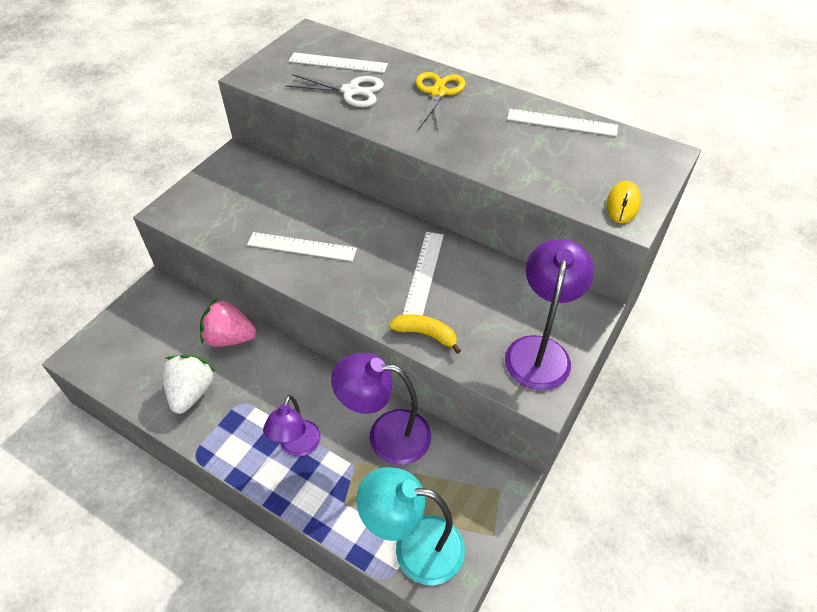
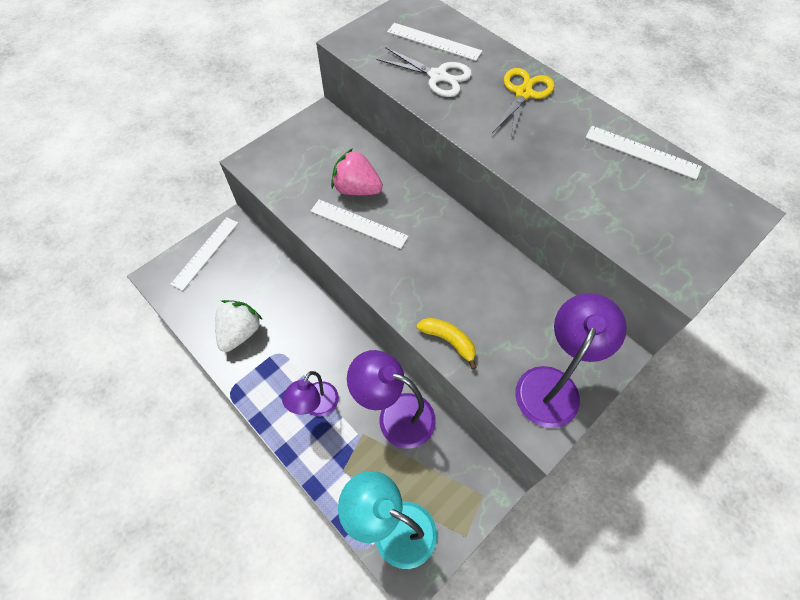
camera: 15 degrees right, 10 degrees up
pink strawberry [200,299,256,347] -> pink strawberry moved to [331,148,383,195]
white ruler [403,232,444,315] -> white ruler moved to [170,217,238,291]
yellow mouse [606,181,641,223] -> none

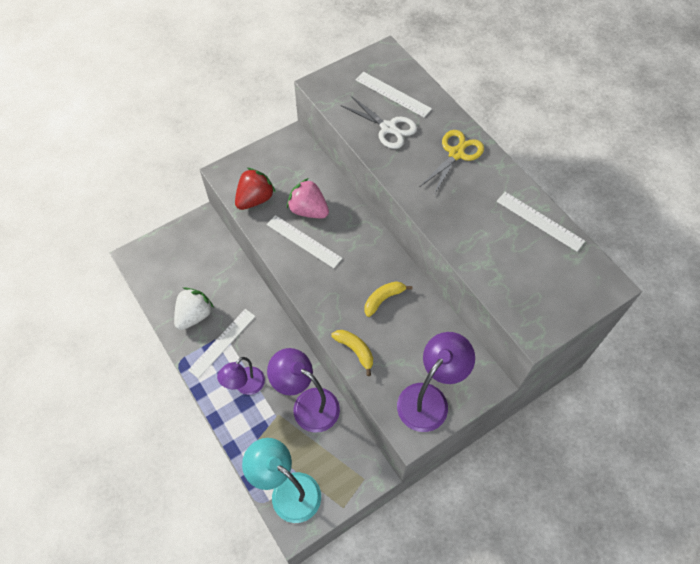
camera: 10 degrees right, 0 degrees up
white ruler [170,217,238,291] -> white ruler moved to [188,309,256,378]
none -> red strawberry [235,168,276,210]
none -> yellow banana [364,281,412,317]

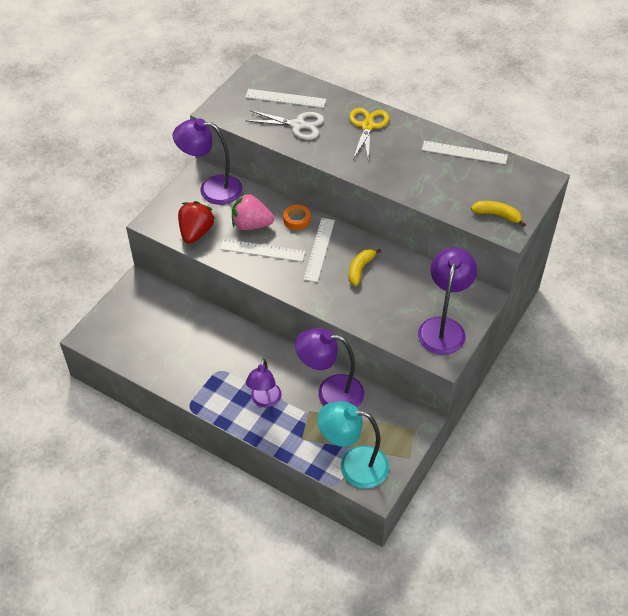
camera: 25 degrees left, 10 degrees down
white strawberry [174,287,214,330] -> none
white ruler [188,309,256,378] -> white ruler moved to [304,218,335,282]
yellow banana [331,330,373,376] -> yellow banana moved to [471,201,526,227]
none -> purple lamp [173,119,243,205]
none -> orange tape [283,205,311,230]

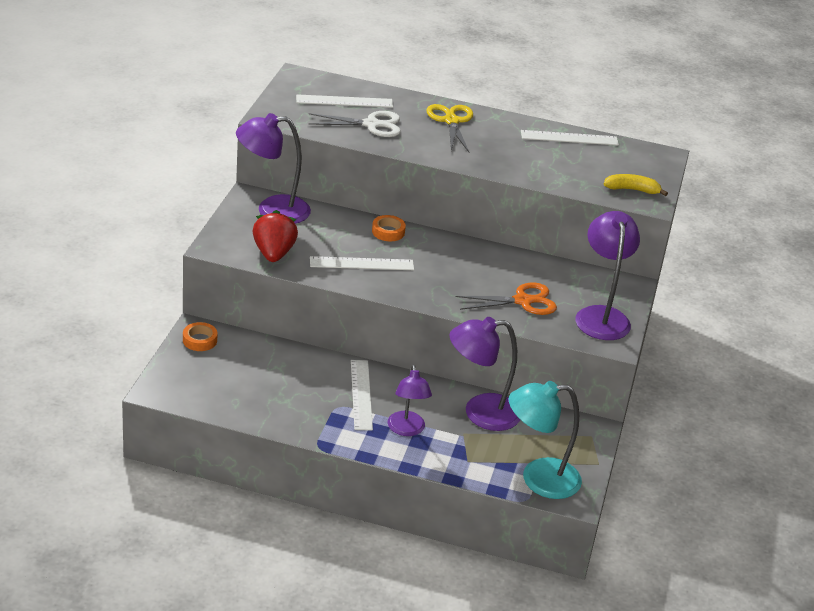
camera: 20 degrees left, 15 degrees down
pink strawberry [232,193,274,230] -> none
white ruler [304,218,335,282] -> white ruler moved to [351,360,373,431]
yellow banana [349,249,382,286] -> none
none -> orange tape [183,322,218,351]
none -> orange scissors [456,282,557,315]

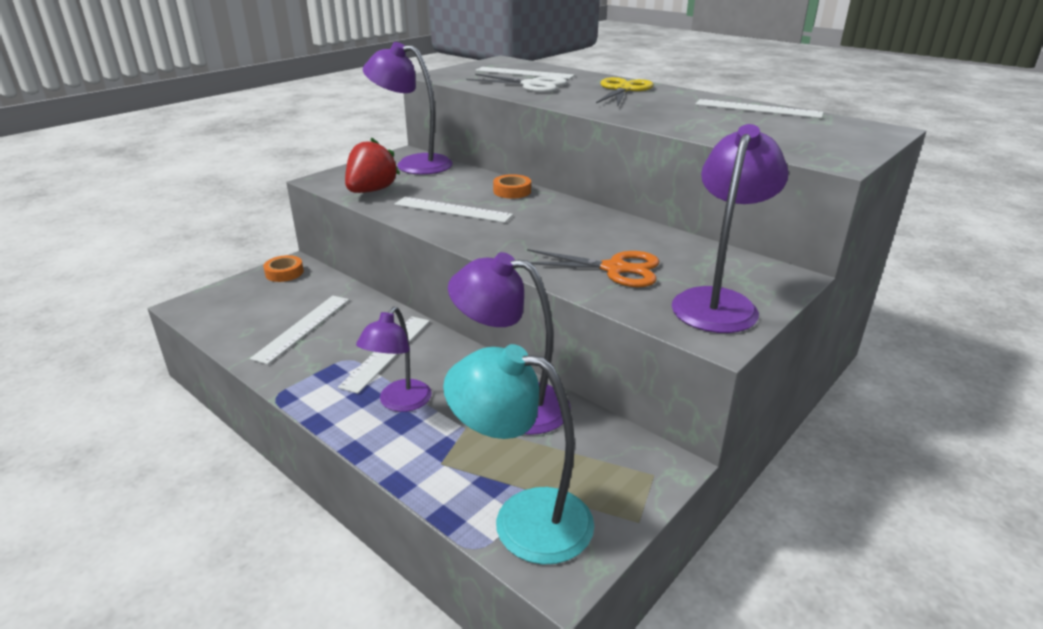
camera: 30 degrees right, 5 degrees down
yellow banana [603,174,668,196] -> none
none -> white ruler [250,296,349,365]

